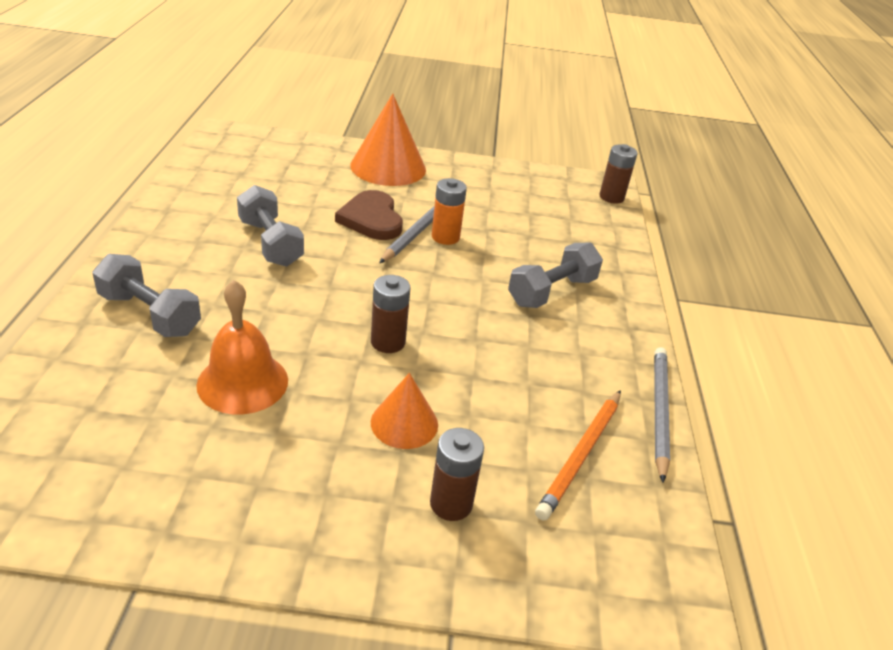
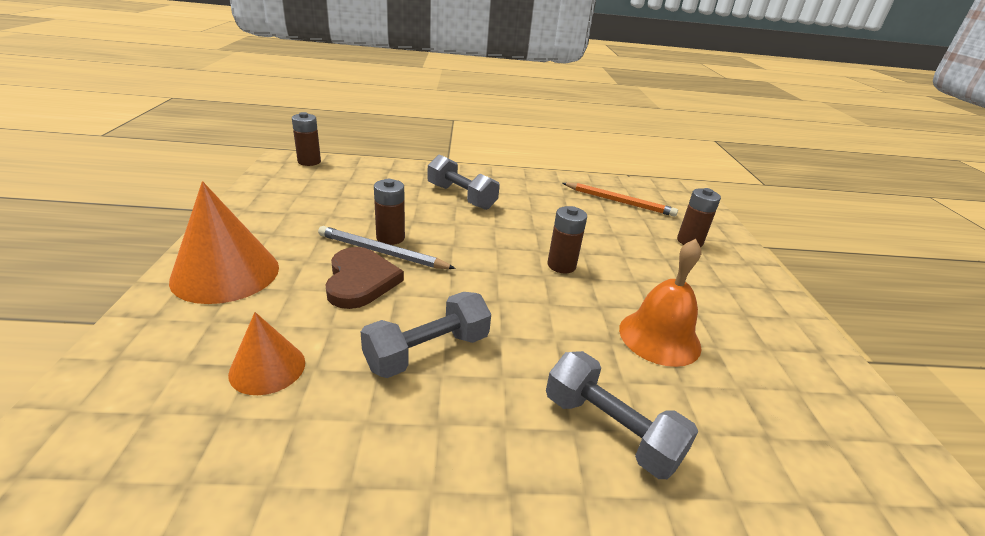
camera: 95 degrees left, 5 degrees down
grey dumbbell [92,254,201,337] -> grey dumbbell turned 75 degrees counterclockwise [546,351,698,479]
brown heart [335,190,403,240] -> brown heart turned 75 degrees counterclockwise [325,247,404,309]
orange cone [371,373,438,449] -> orange cone moved to [228,312,305,395]
orange battery [432,178,467,245] -> brown battery [374,179,405,245]
grey pencil [654,348,670,483] -> none

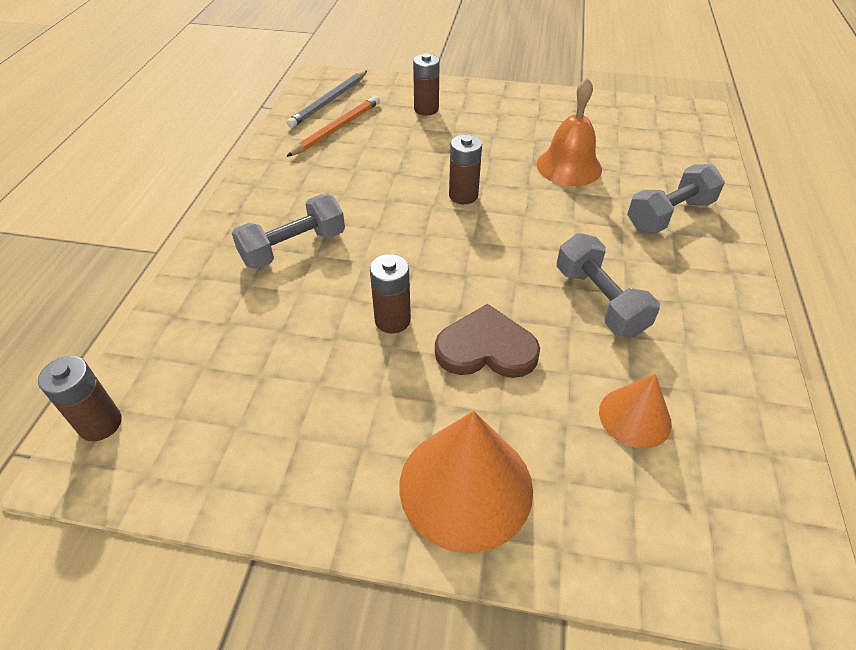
camera: 75 degrees left, 15 degrees up
grey pencil [318,226,456,269] -> grey pencil moved to [287,71,367,128]

